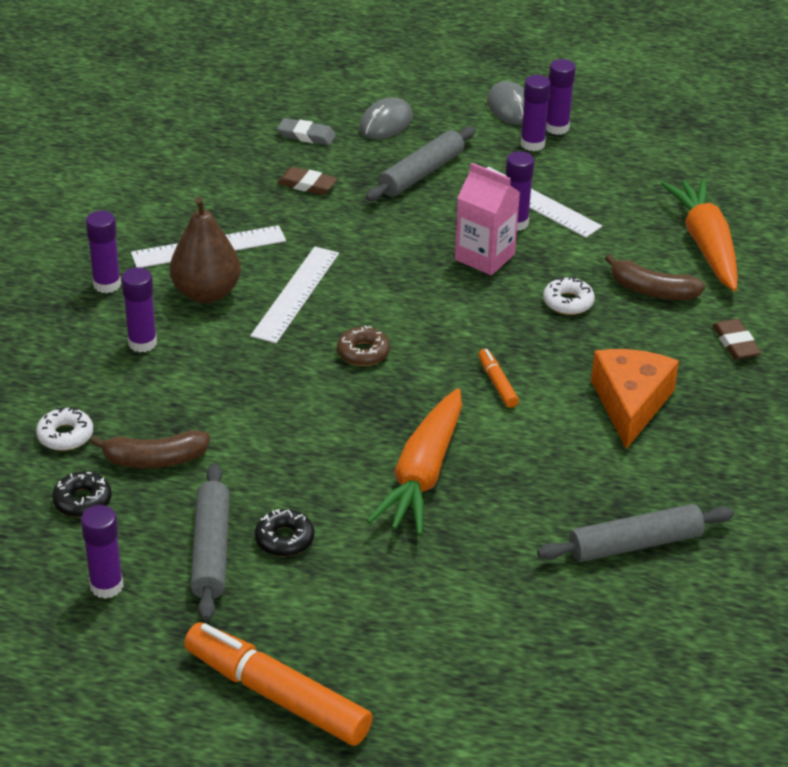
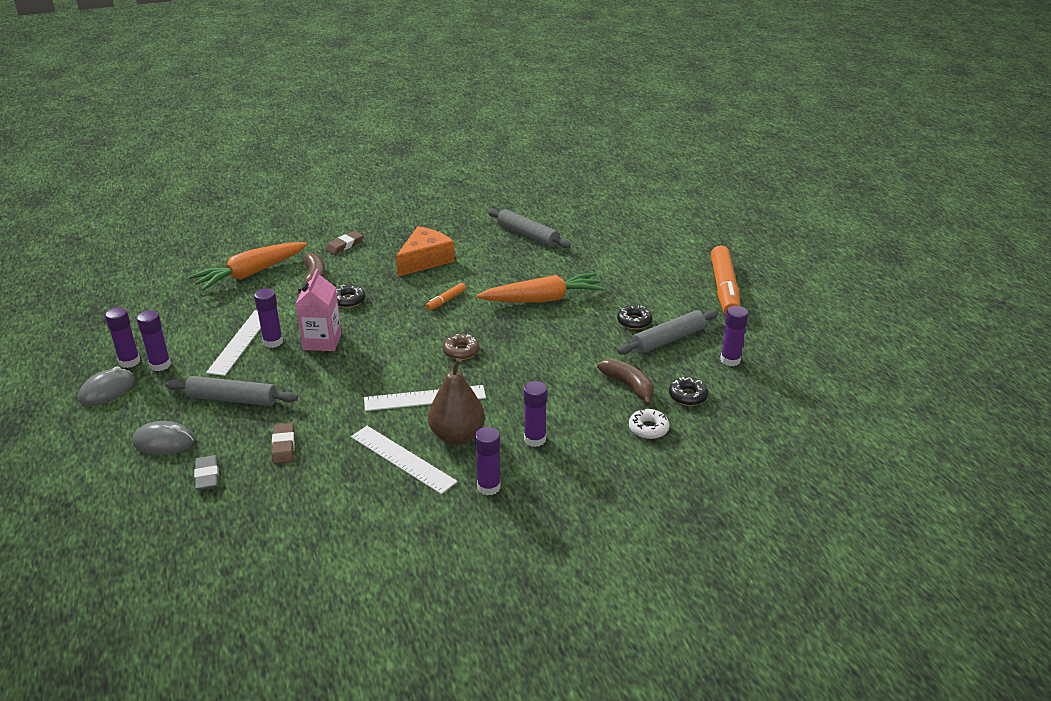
camera: 120 degrees left, 5 degrees down
white donut [543,276,595,315] -> black donut [336,285,365,308]
orange cheese [591,349,679,449] -> orange cheese turned 150 degrees clockwise [396,226,455,276]

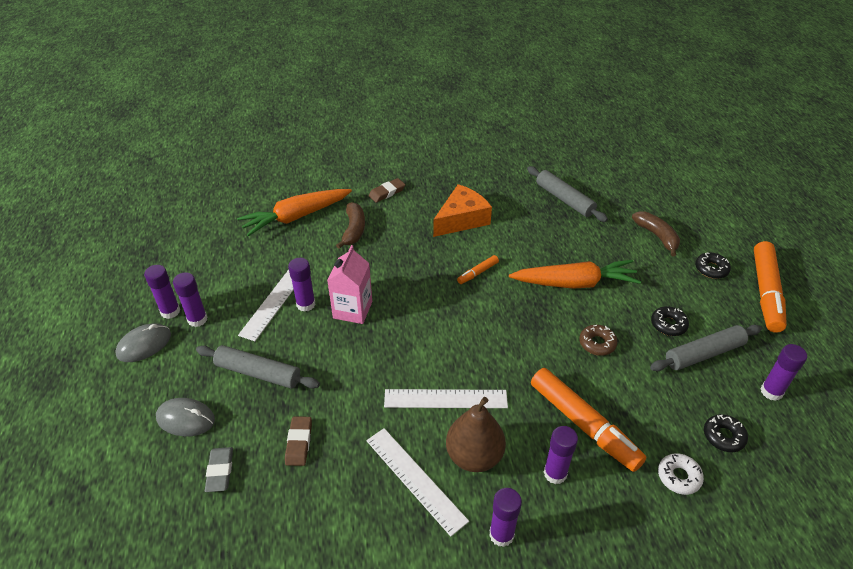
camera: 10 degrees right, 10 degrees up
black donut [336,285,365,308] -> black donut moved to [695,253,731,279]
brown donut [443,334,479,360] -> brown donut moved to [579,325,617,356]
brown banana [597,358,654,406] -> brown banana moved to [632,211,680,256]
none -> orange marker [531,368,647,472]

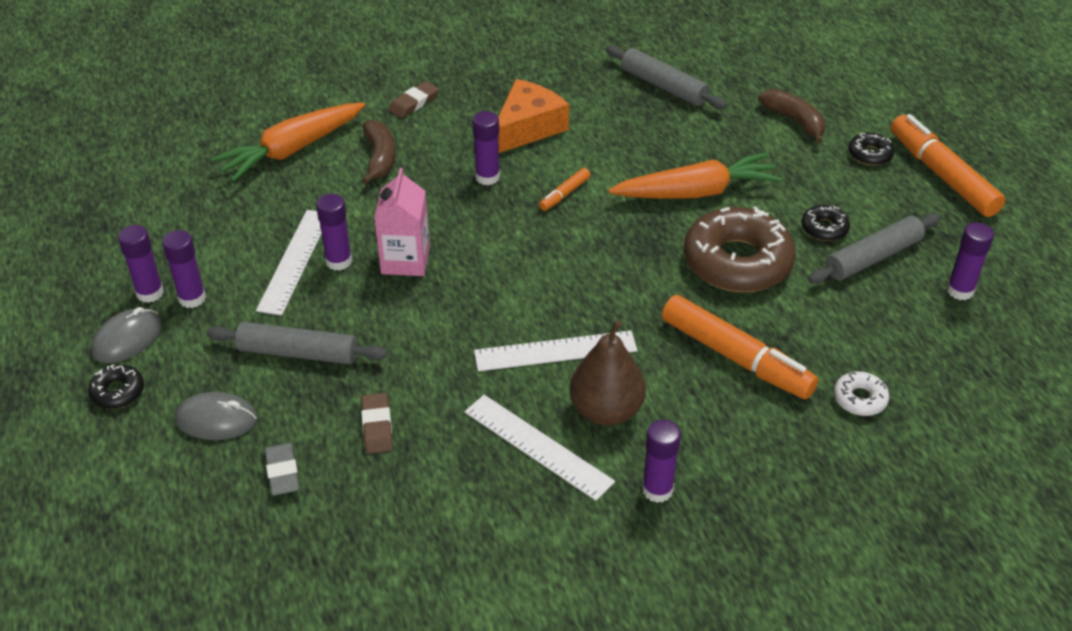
camera: 10 degrees left, 0 degrees up
purple glue stick [544,426,578,484] -> purple glue stick moved to [473,111,500,185]
brown donut [579,325,617,356] -> brown donut [684,206,796,292], size x2.25
black donut [704,414,748,452] -> black donut moved to [88,364,144,409]
orange marker [754,241,787,333] -> orange marker turned 150 degrees clockwise [891,114,1005,217]

